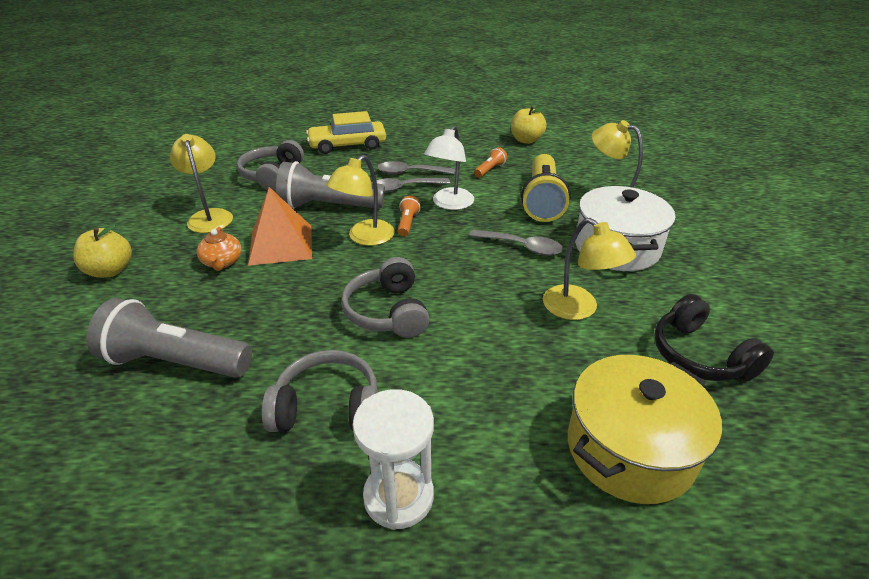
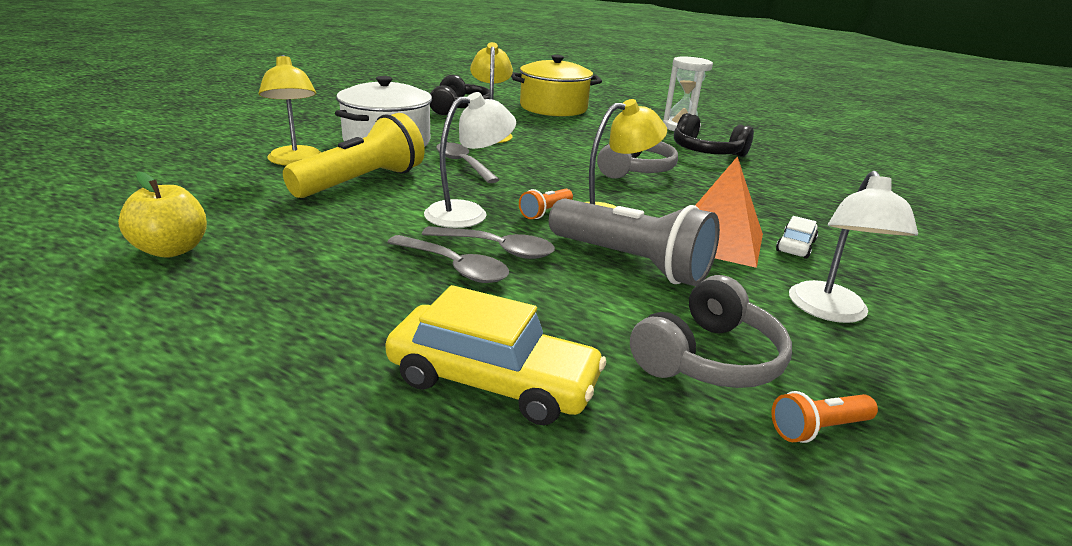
camera: 150 degrees left, 10 degrees down
yellow apple [73,224,132,278] -> none
grey flashlight [86,298,252,378] -> none
yellow lamp [170,134,233,233] -> white lamp [789,171,918,323]
orange teapot [197,227,242,271] -> white car [776,216,818,259]
grey headphones [262,350,378,432] -> black headphones [674,113,754,157]
orange flashlight [474,147,507,178] -> orange flashlight moved to [771,391,878,443]

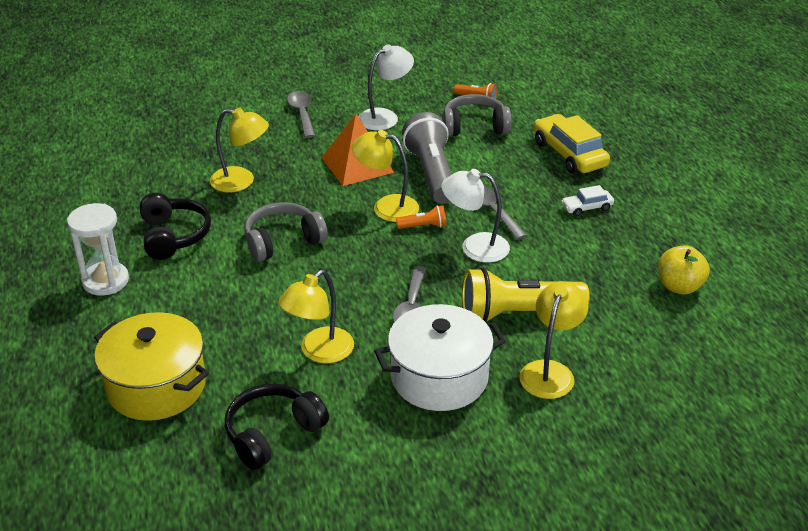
camera: 135 degrees left, 10 degrees up
grey spoon [387,235,509,283] -> grey spoon moved to [287,91,315,138]
white car [776,216,818,259] -> white car moved to [561,185,614,216]
none -> yellow lamp [210,108,269,193]

